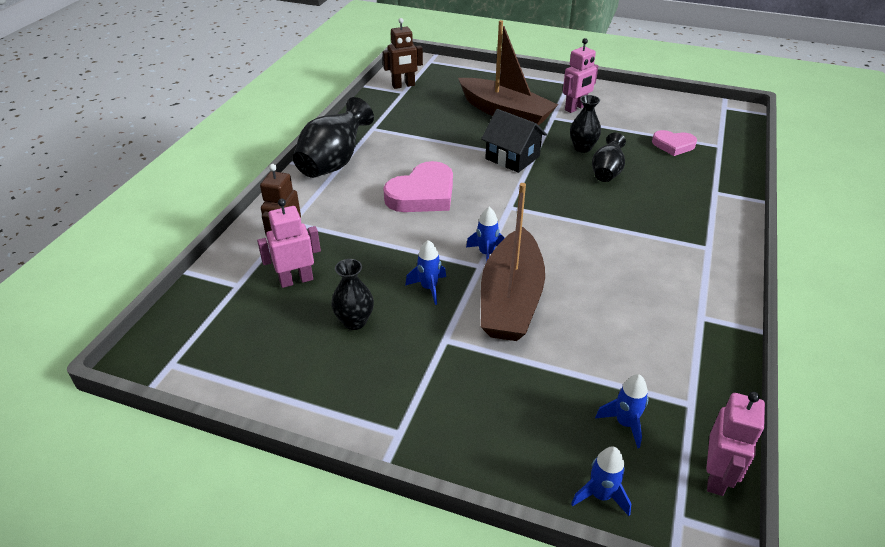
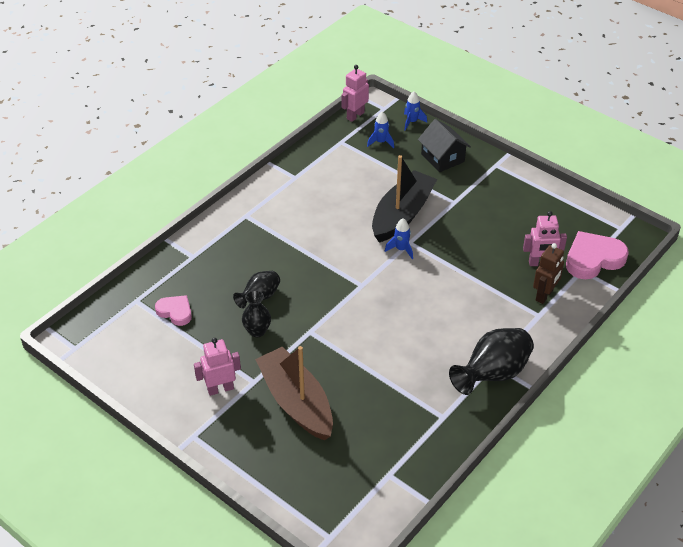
camera: 160 degrees left, 5 degrees up
black vase [331,259,374,330] -> none
brown robot [383,18,423,89] -> none
pink heart [383,161,453,212] -> pink heart moved to [566,231,629,279]
blue rocket [405,240,446,305] -> none
black house [481,109,547,173] -> black house moved to [418,119,471,172]
brown boat [481,183,545,341] -> black boat [372,155,437,243]

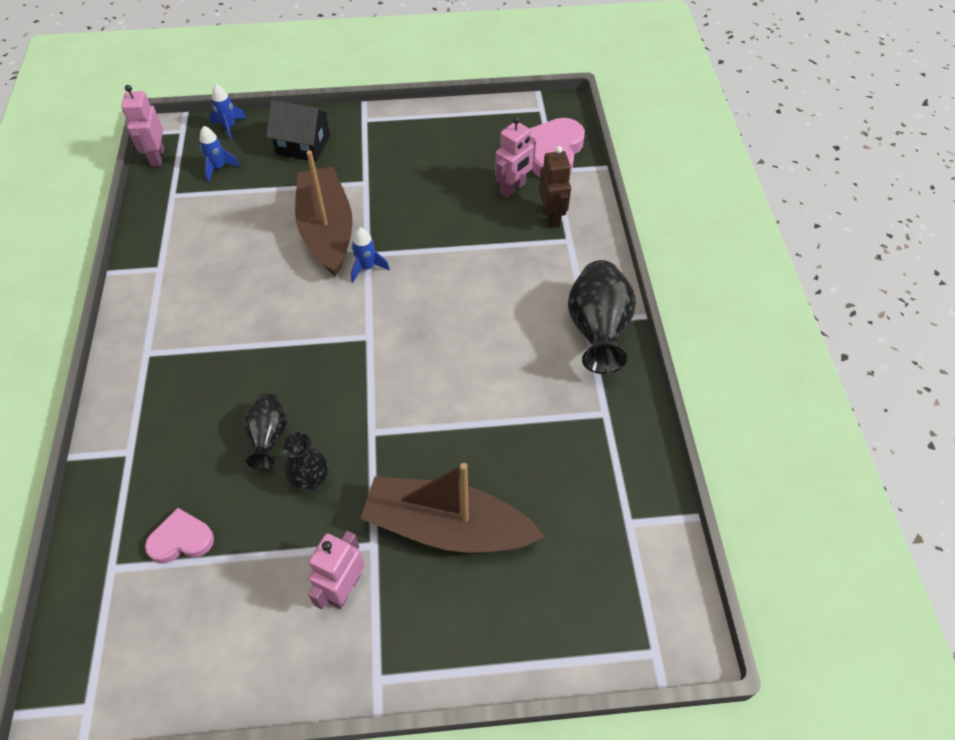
camera: 45 degrees left, 10 degrees up
black boat [372,155,437,243] -> brown boat [295,151,353,277]

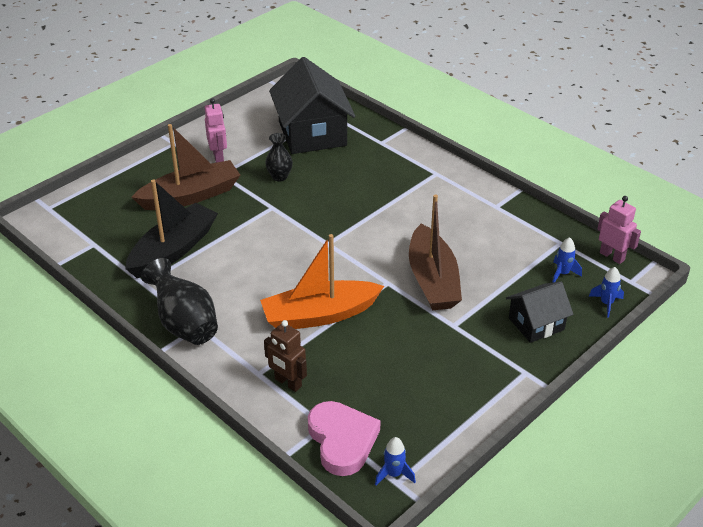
camera: 140 degrees right, 15 degrees down
pink heart [145,508,214,564] -> black house [269,57,355,154]
black vase [244,394,287,470] -> none
brown boat [295,151,353,277] -> brown boat turned 45 degrees clockwise [409,194,462,310]
blue rocket [351,227,390,283] -> blue rocket moved to [375,437,416,485]
pink robot [495,117,536,198] -> none
none -> black boat [125,179,218,278]
none -> orange boat [260,234,384,329]

